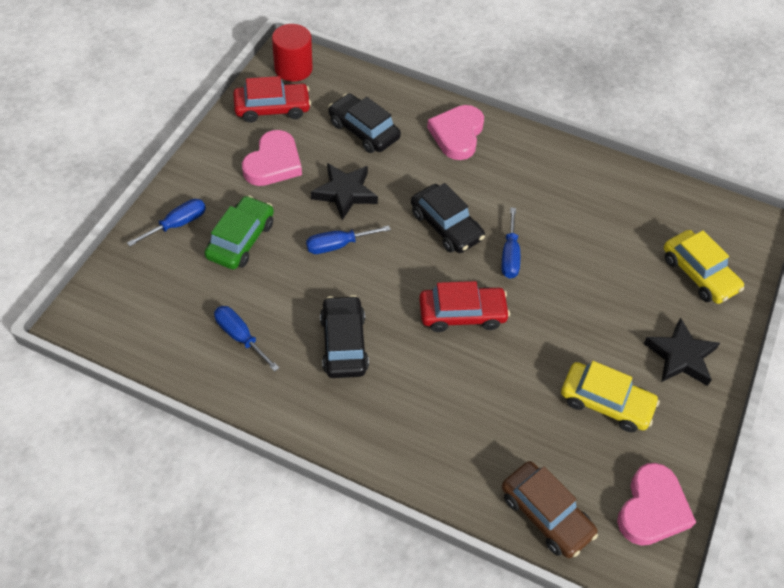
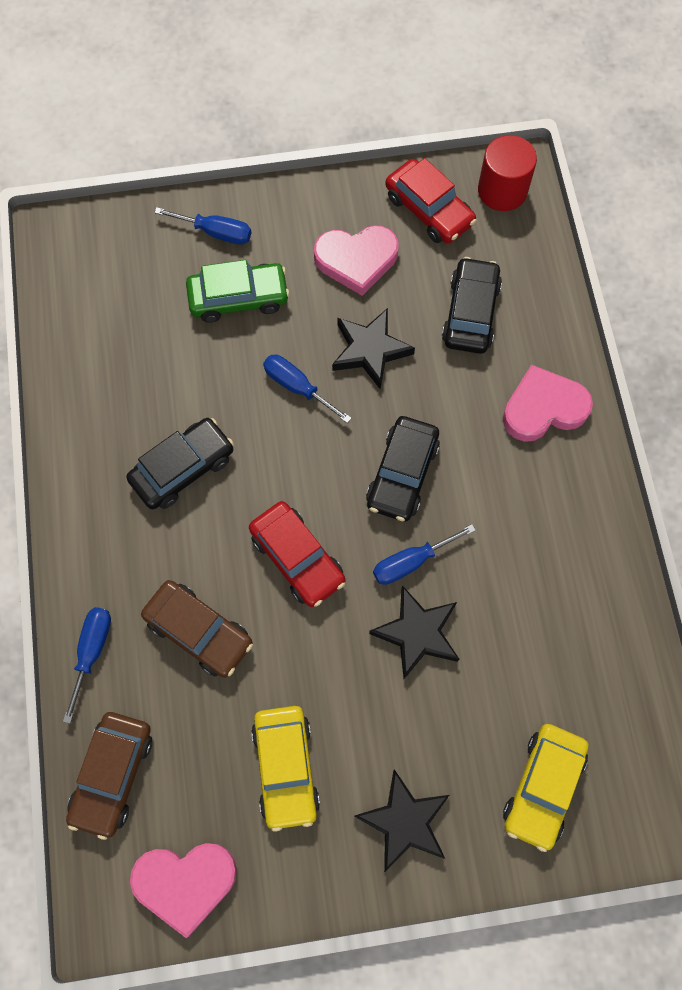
camera: 60 degrees right, 15 degrees up
blue screwdriver [214,306,279,372] -> blue screwdriver moved to [63,607,111,723]
none -> brown car [141,580,253,678]
none -> black star [369,585,459,679]

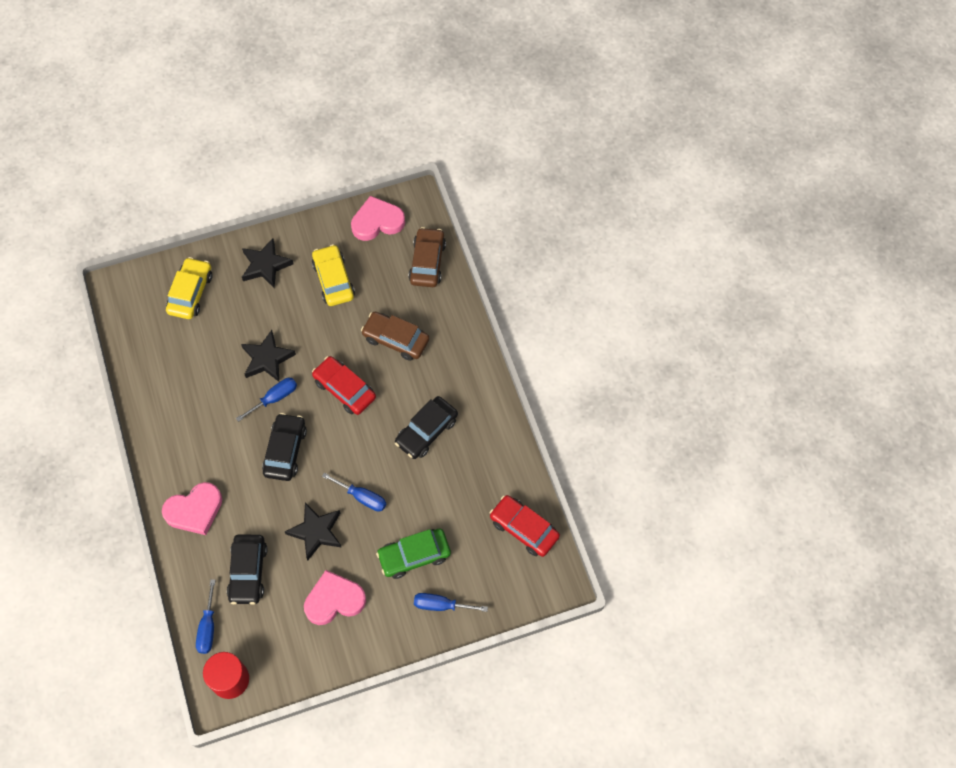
camera: 170 degrees right, 5 degrees down
blue screwdriver [63,607,111,723] -> blue screwdriver moved to [196,579,215,654]
red car [385,158,476,243] -> red car moved to [490,495,560,557]

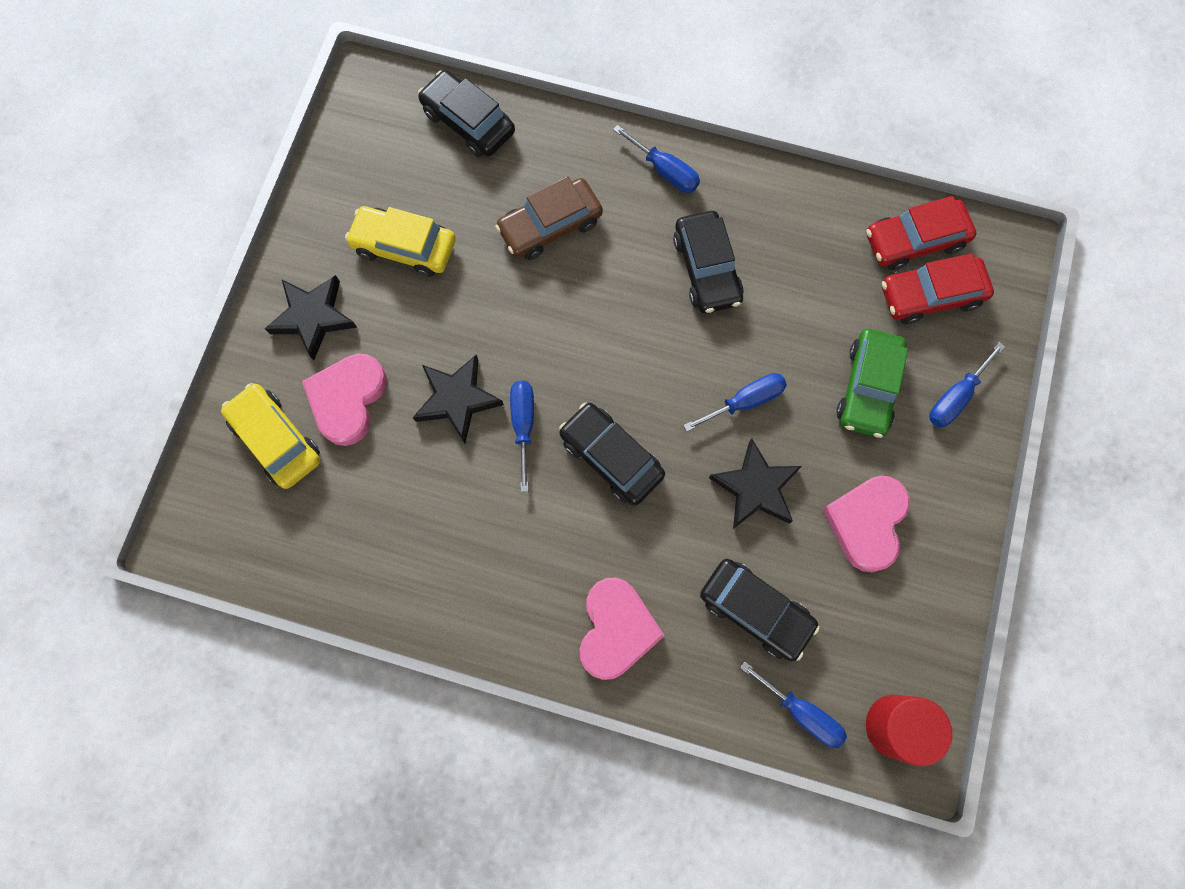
camera: 55 degrees left, 10 degrees up
red car [312,356,376,415] -> red car moved to [882,253,994,324]
pink heart [351,196,405,241] -> pink heart moved to [302,354,387,446]
brown car [408,227,446,287] -> black car [418,70,515,157]
none -> blue screwdriver [613,125,700,193]

